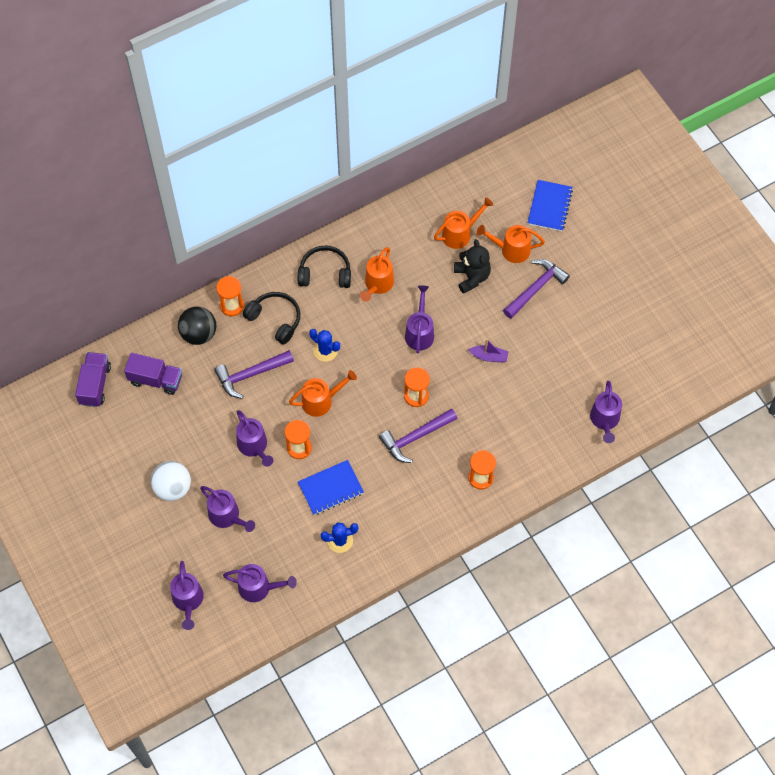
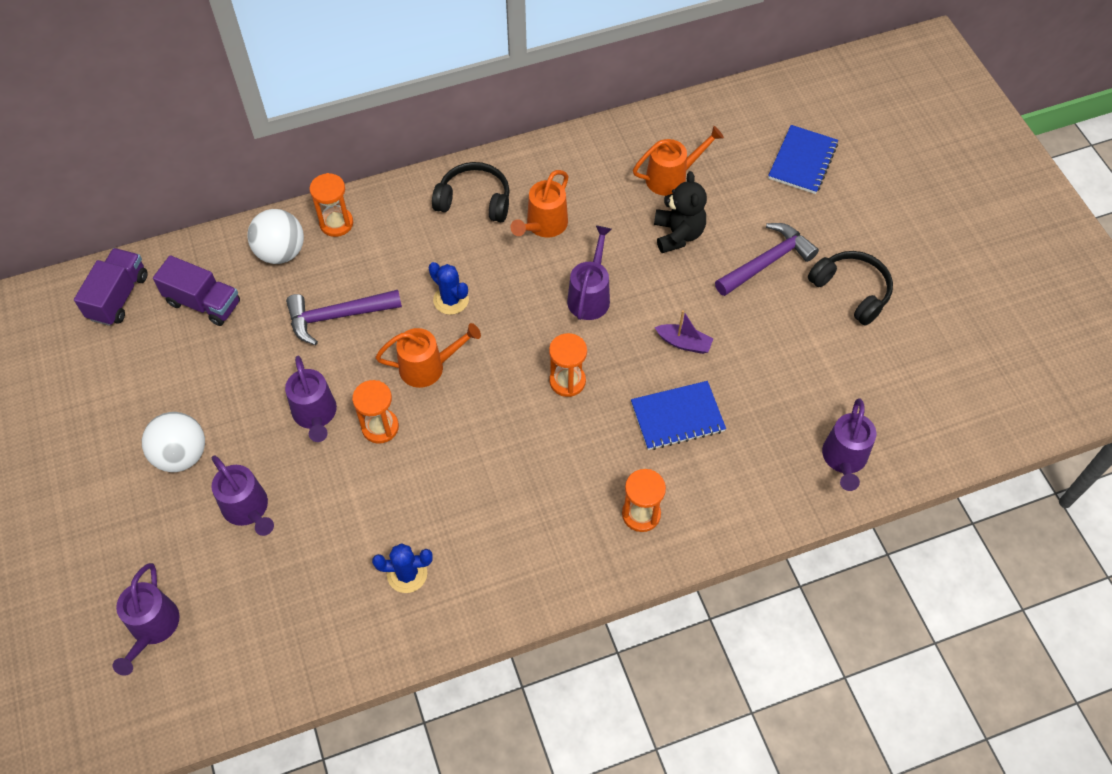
camera: 10 degrees right, 5 degrees down
black ball [178,306,216,345] -> white ball [247,209,304,264]
purple watering can [223,564,297,602] -> none
black headphones [243,292,300,345] -> black headphones moved to [808,251,893,326]
blue notebook [298,460,364,515] -> blue notebook moved to [631,381,726,450]
purple hammer [379,408,457,463] -> none
orange watering can [477,225,545,263] -> none

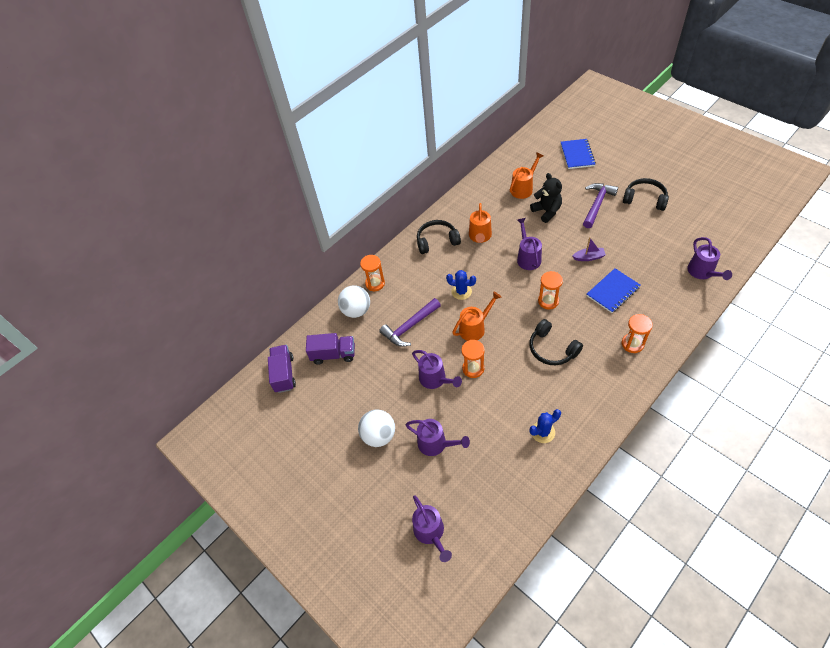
camera: 20 degrees left, 5 degrees down
none -> black headphones [530,319,583,365]

